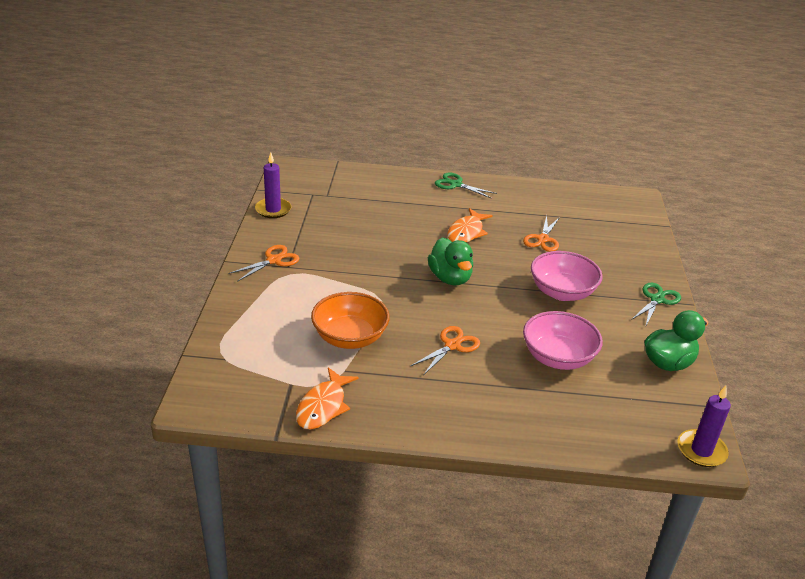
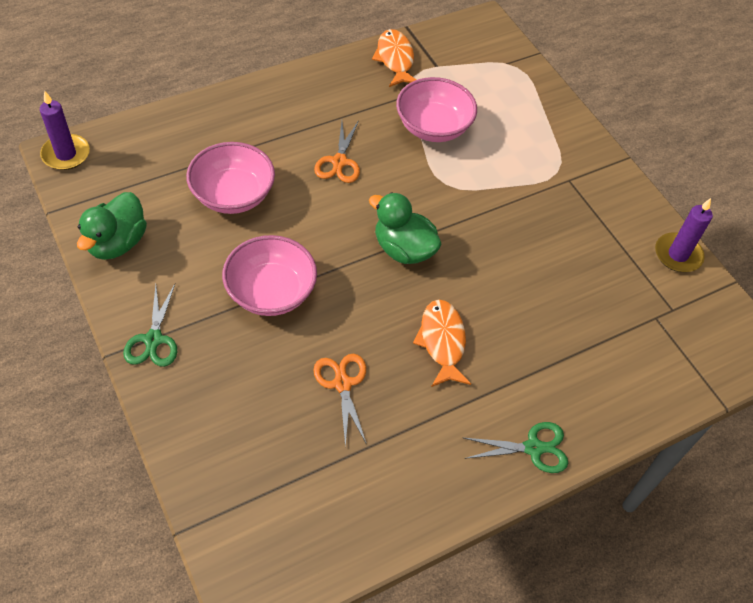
camera: 145 degrees right, 20 degrees up
orange scissors [228,245,300,282] -> none
orange bowl [311,292,390,349] -> pink bowl [396,77,477,142]

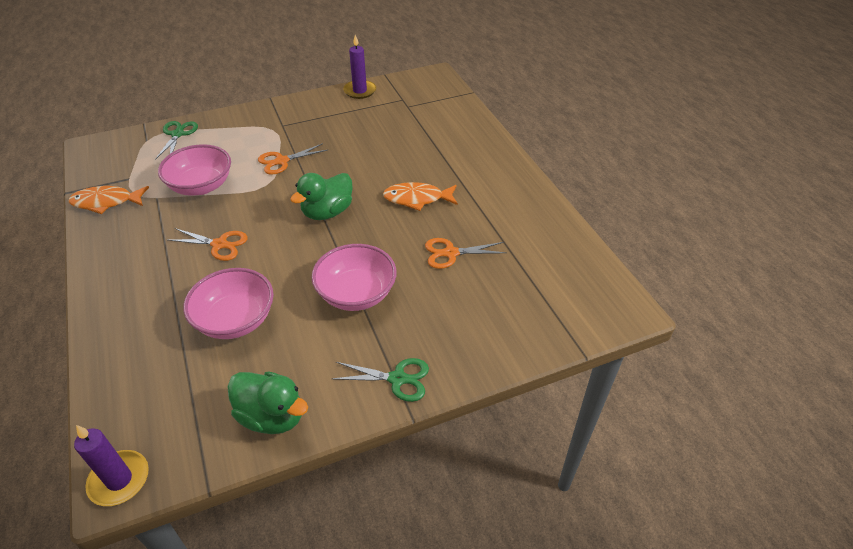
camera: 80 degrees left, 10 degrees down
green scissors [464,422,568,473] -> green scissors moved to [155,121,198,160]
none -> orange scissors [258,143,328,175]

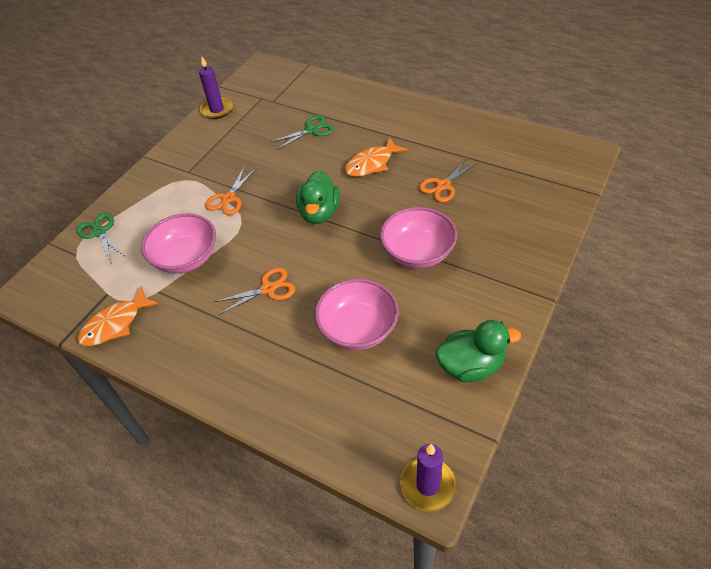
camera: 35 degrees left, 5 degrees up
green scissors [332,358,429,402] -> green scissors moved to [271,115,334,150]

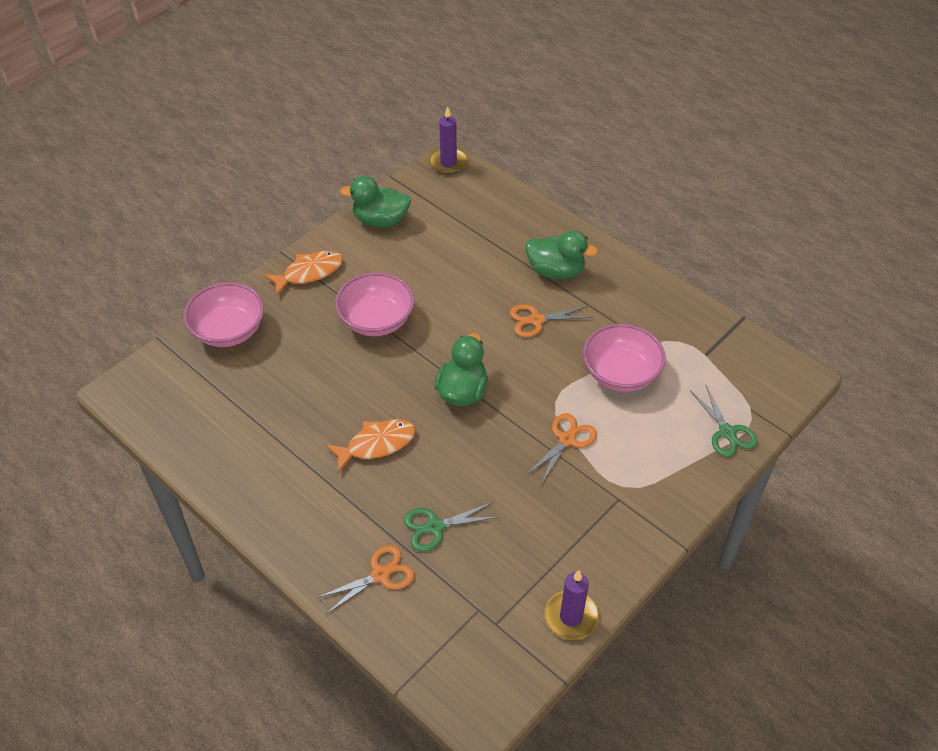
camera: 170 degrees left, 0 degrees up
orange fish [77,286,159,346] -> orange fish moved to [264,251,343,296]
pink bowl [315,279,399,350] -> pink bowl moved to [183,282,264,347]
orange scissors [419,158,479,202] -> orange scissors moved to [317,545,415,614]
none -> green duck [525,230,598,279]

